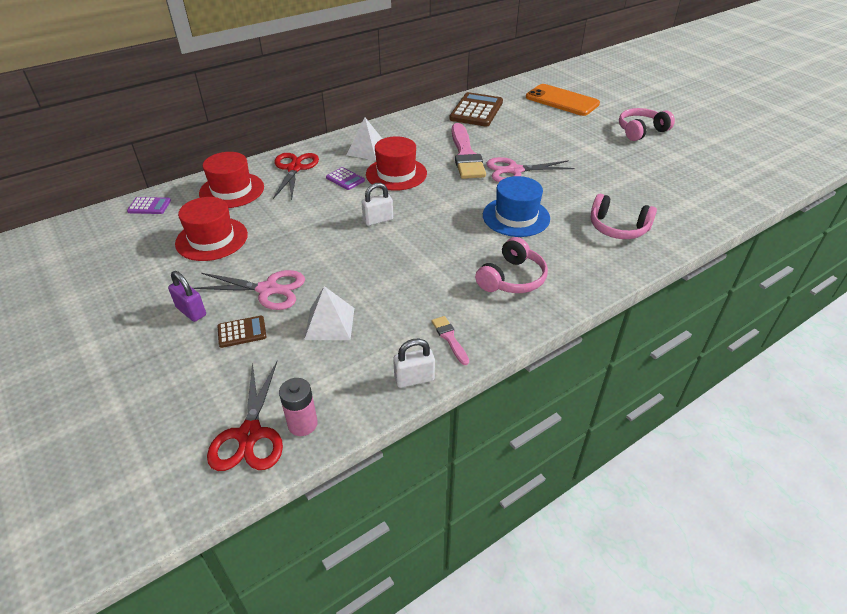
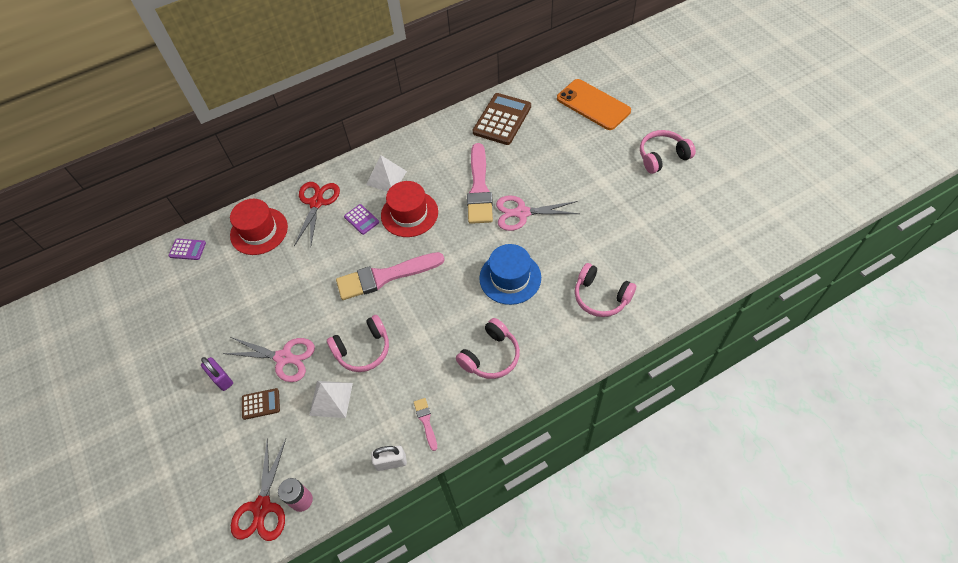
camera: 10 degrees right, 15 degrees up
red hat [175,197,248,261] -> none
white padlock [362,183,393,226] -> pink brush [336,252,444,300]
none -> pink headphones [327,315,389,372]

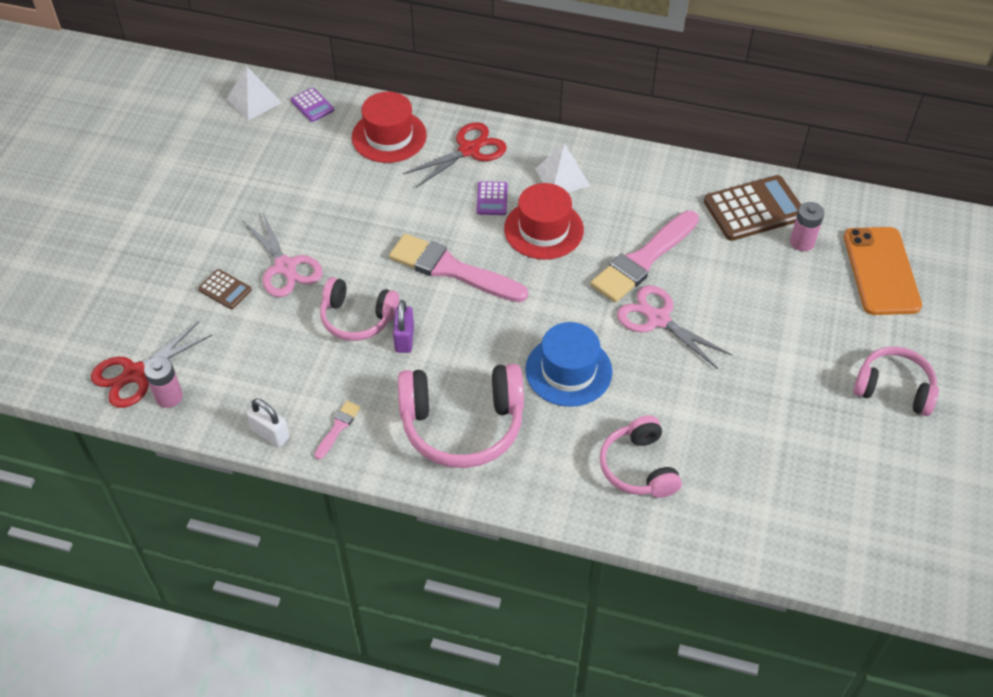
camera: 40 degrees right, 5 degrees down
purple padlock [201,357,233,391] -> purple padlock moved to [393,300,414,353]
white pyramid [309,381,353,418] -> white pyramid moved to [226,67,282,121]
pink headphones [456,318,520,379] -> pink headphones [398,364,524,468], size x1.58
none -> pink battery [790,202,824,251]

